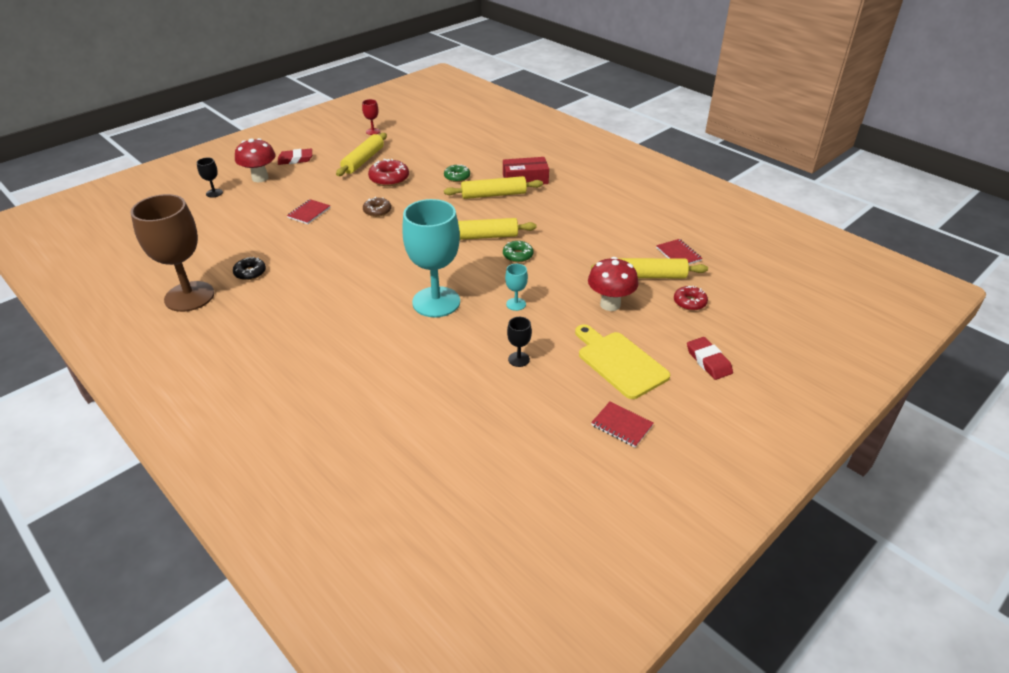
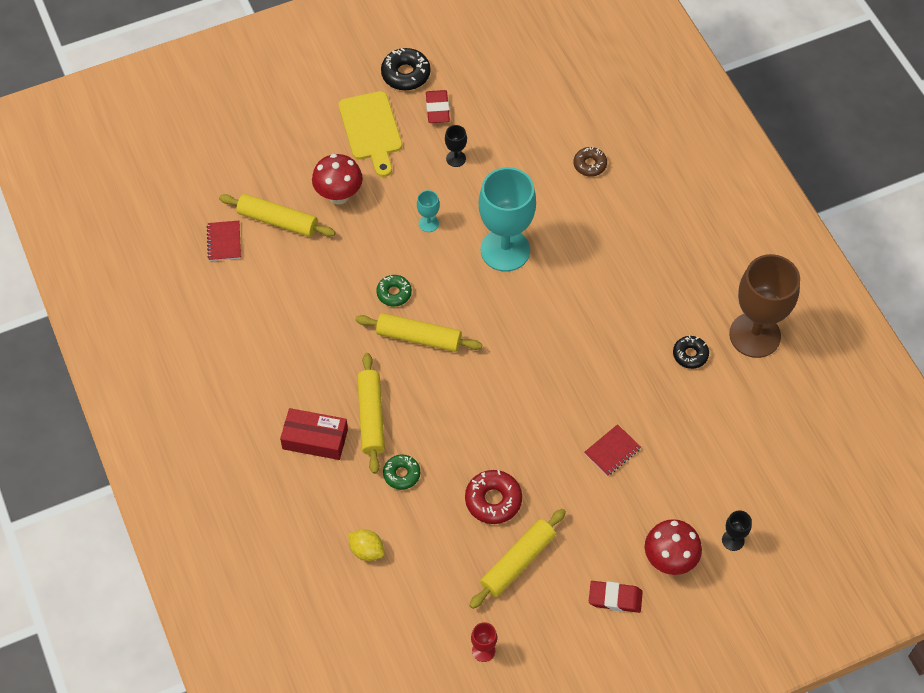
camera: 160 degrees left, 20 degrees up
brown donut [363,197,391,217] -> brown donut moved to [574,147,607,176]
yellow rolling pin [444,176,543,199] -> yellow rolling pin turned 75 degrees clockwise [357,353,385,474]
red notebook [591,401,654,447] -> black donut [381,48,430,90]
red donut [674,286,708,311] -> none
red eraser [687,337,733,380] -> red eraser moved to [426,90,450,123]
none -> yellow lemon [348,529,385,561]

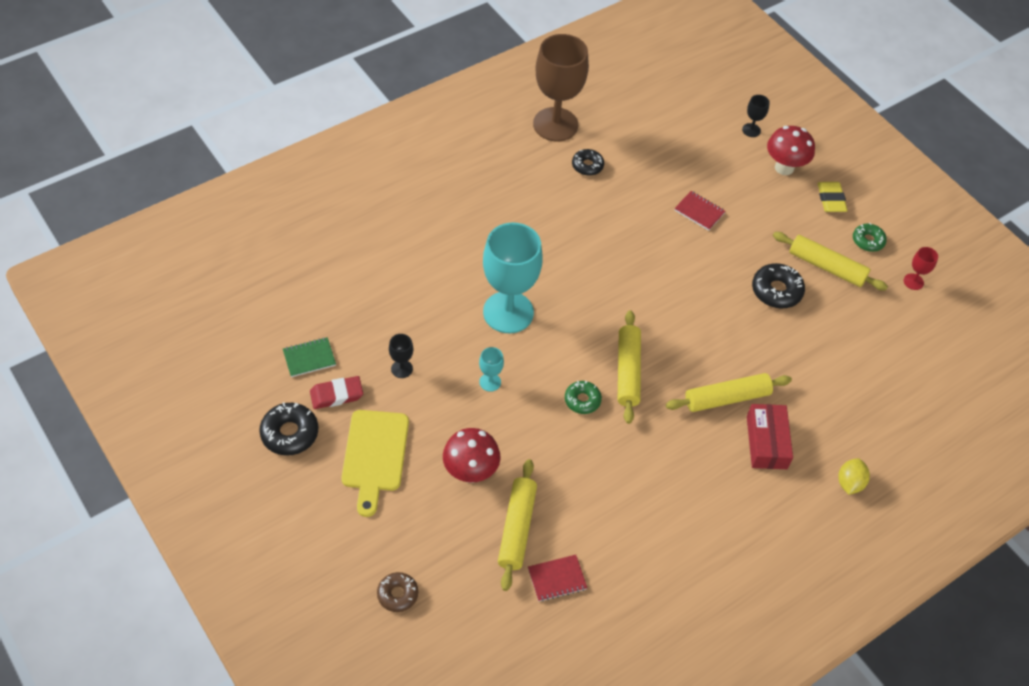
camera: 105 degrees left, 5 degrees down
yellow cutting board [339,91,402,177] -> yellow cutting board turned 120 degrees clockwise [341,410,409,517]
yellow lemon [348,529,385,561] -> yellow lemon moved to [839,458,870,495]
green donut [383,454,420,490] -> green donut moved to [853,223,887,252]
red donut [465,470,522,524] -> black donut [752,263,805,308]
brown donut [574,147,607,176] -> brown donut moved to [377,572,418,612]
red eraser [589,581,643,613] -> yellow eraser [818,182,848,212]
none -> green notebook [283,337,336,377]

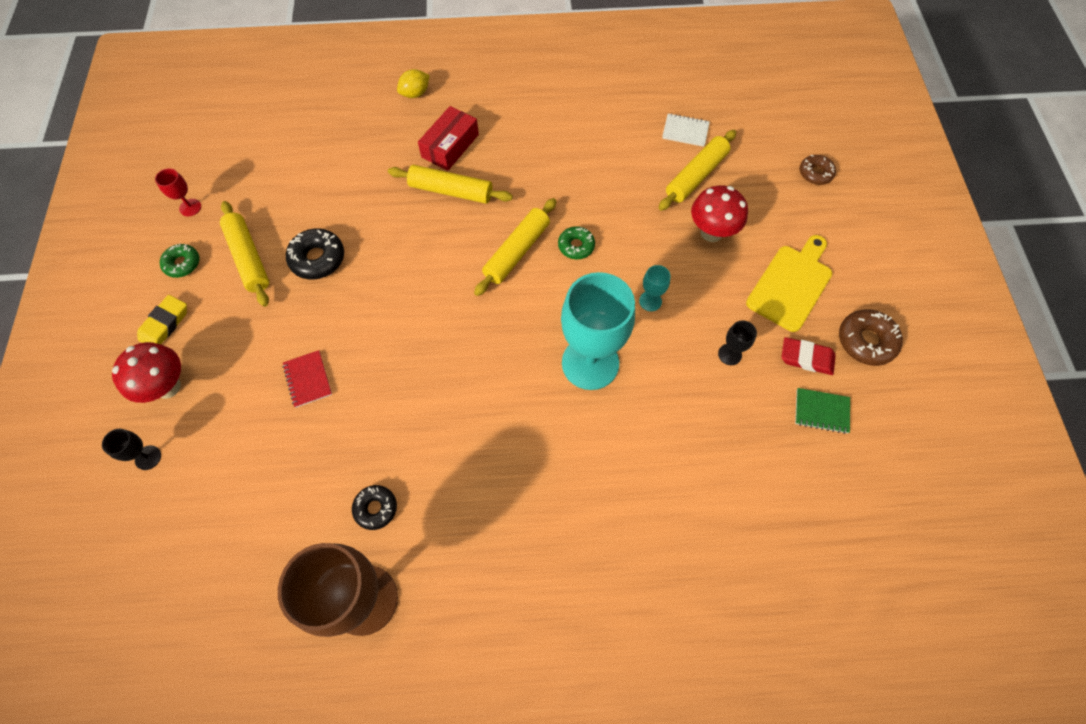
camera: 145 degrees left, 10 degrees up
black donut [259,402,318,456] -> brown donut [839,309,903,366]
red notebook [528,555,587,602] -> white notebook [662,113,710,147]

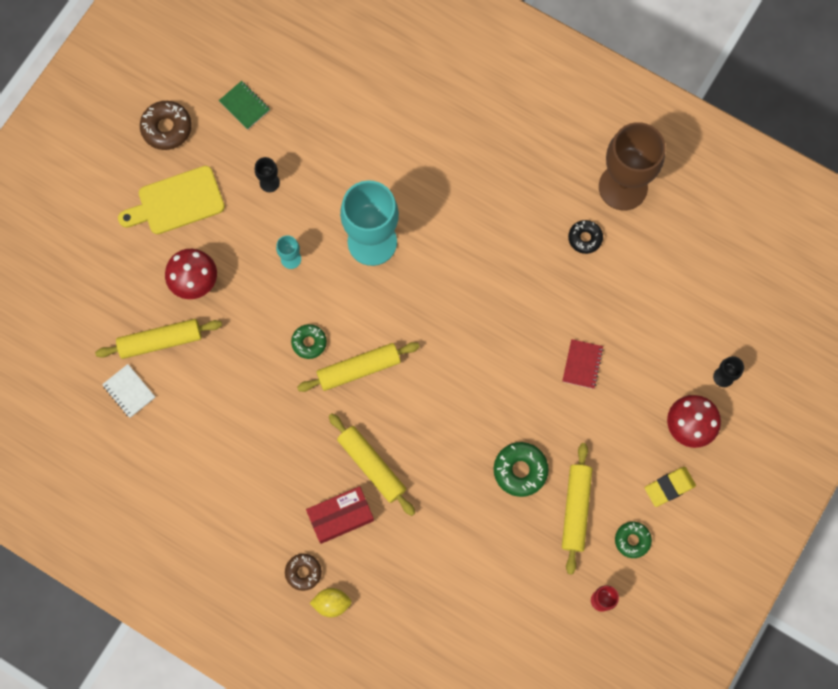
camera: 145 degrees left, 10 degrees up
black donut [286,228,344,279] -> green donut [494,442,549,497]
red eraser [782,337,836,375] -> none
brown donut [800,155,836,185] -> brown donut moved to [285,554,322,591]

